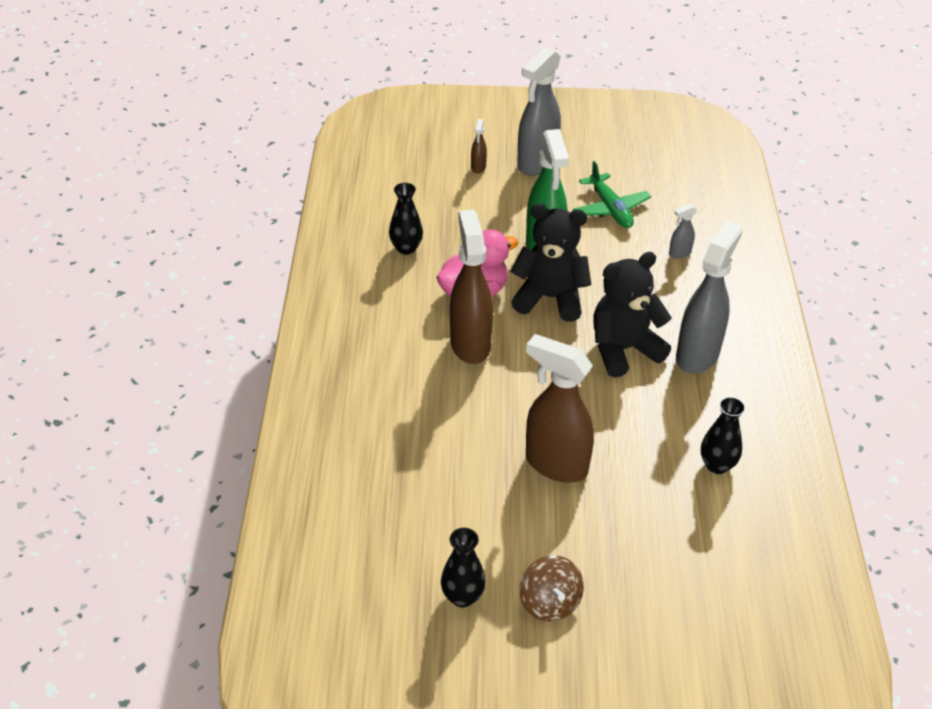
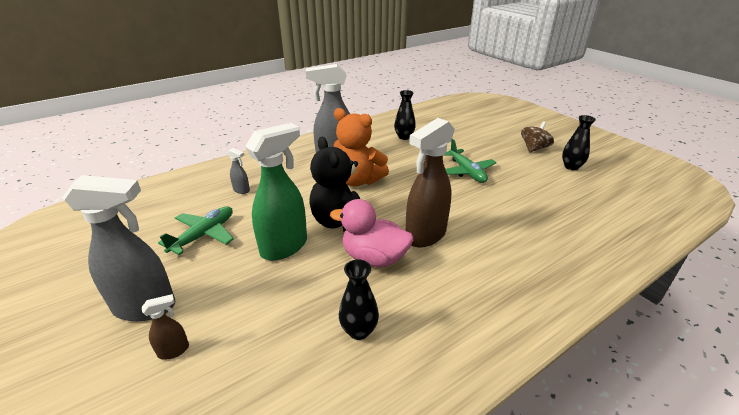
camera: 125 degrees left, 10 degrees down
brown spray bottle [526,334,594,482] -> green plane [443,139,496,183]
black teddy bear [593,252,672,377] -> orange teddy bear [334,108,389,186]

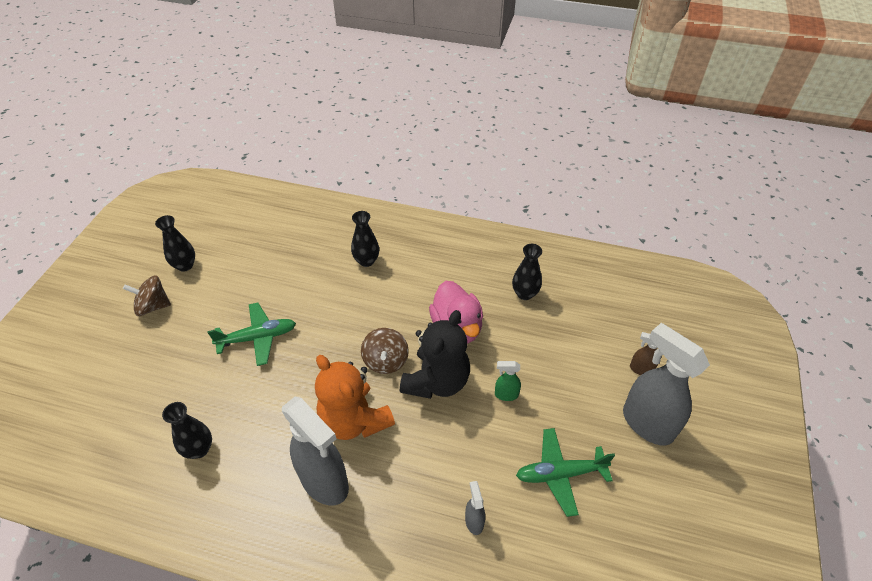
camera: 130 degrees left, 15 degrees up
green spray bottle [245,123,307,261] -> green spray bottle [495,361,521,401], size x0.44
orange teddy bear [334,108,389,186] -> orange teddy bear turned 150 degrees clockwise [315,355,395,440]
brown spray bottle [406,118,455,247] -> none
green plane [443,139,496,183] -> green plane turned 45 degrees clockwise [207,302,296,366]
none -> black vase [351,211,379,267]
none -> brown spinning top [361,328,409,374]

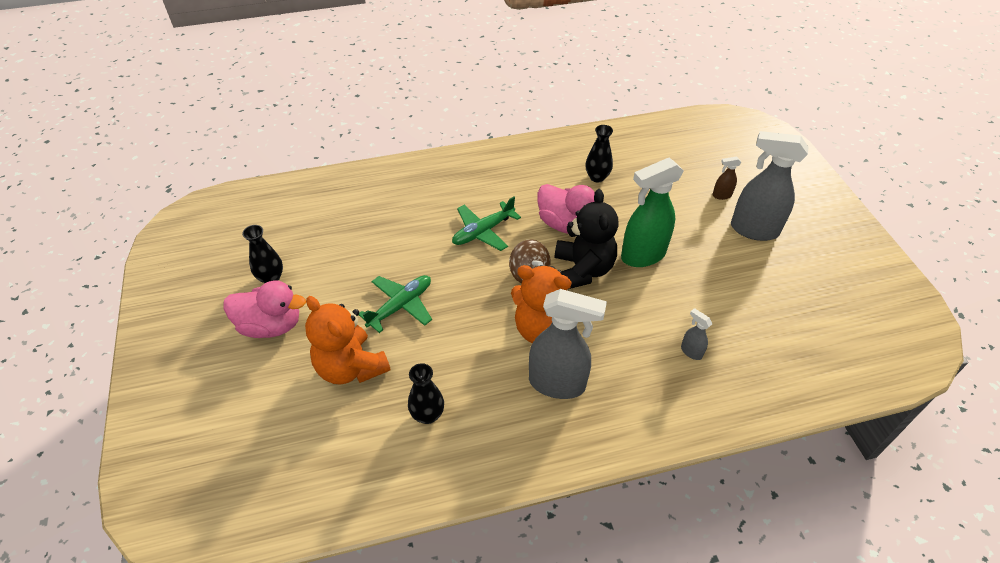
camera: 30 degrees left, 0 degrees up
brown spinning top [123,275,171,316] -> pink duck [224,280,306,338]
black vase [351,211,379,267] -> none
green spray bottle [495,361,521,401] -> green spray bottle [621,158,684,267], size x2.29
green plane [516,428,615,517] -> green plane moved to [452,197,521,251]
none -> orange teddy bear [305,296,390,385]

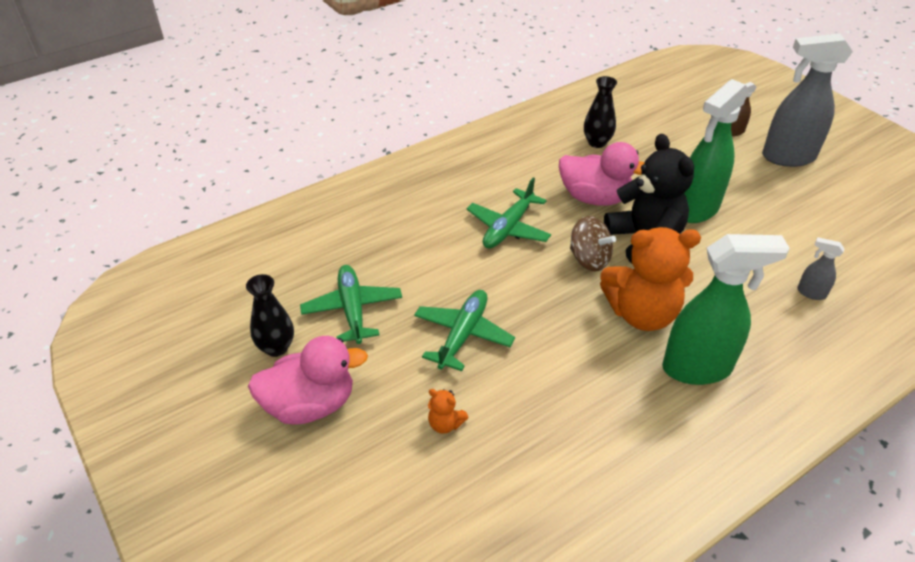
camera: 20 degrees left, 5 degrees down
orange teddy bear [305,296,390,385] -> orange teddy bear [428,389,469,434], size x0.41
black vase [408,363,444,424] -> none
grey spray bottle [529,289,607,399] -> green spray bottle [662,234,790,385]
none -> green plane [300,265,402,344]

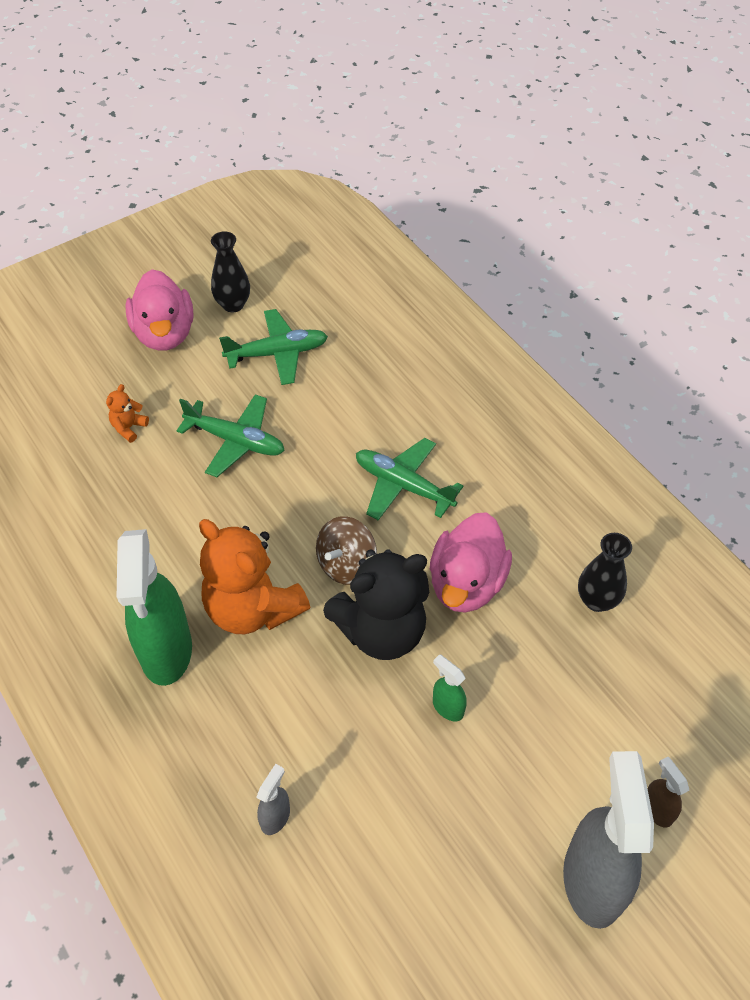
camera: 90 degrees right, 10 degrees up
orange teddy bear [600,227,701,331] -> orange teddy bear turned 45 degrees counterclockwise [199,519,310,634]
green spray bottle [684,79,749,223] -> green spray bottle [433,654,467,721], size x0.44

